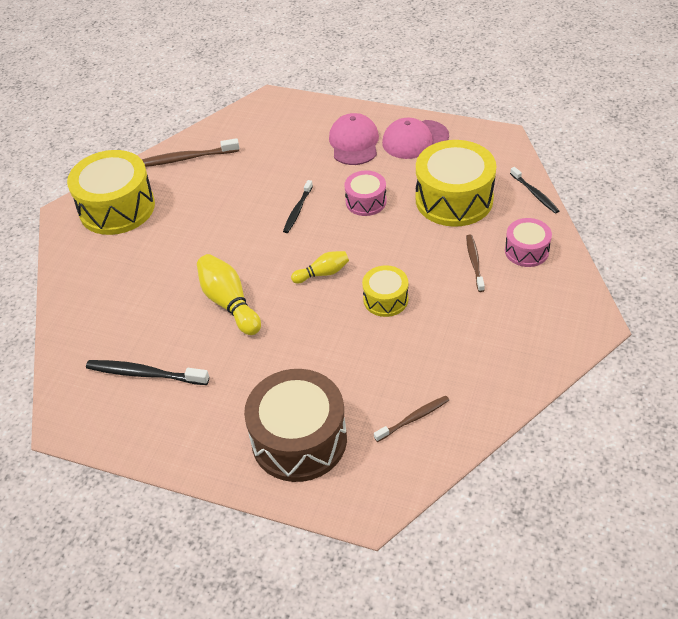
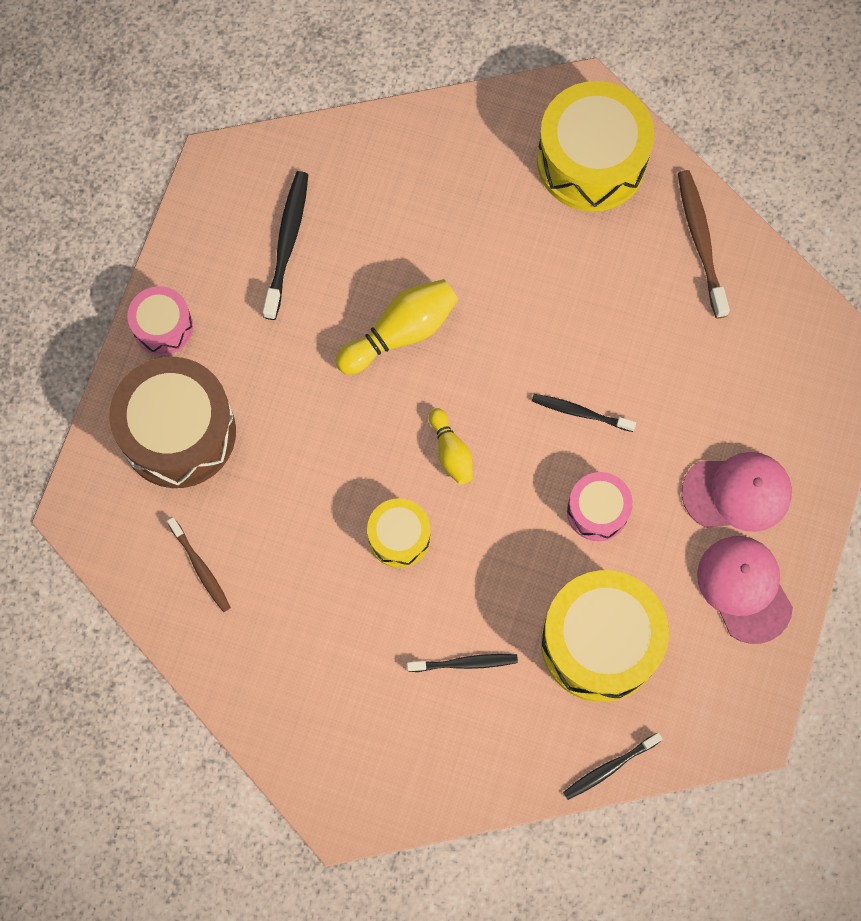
camera: 85 degrees right, 25 degrees up
brown toothbrush [466,235,485,292] -> black toothbrush [407,654,518,672]
pink drum [505,218,552,267] -> pink drum moved to [127,286,193,355]

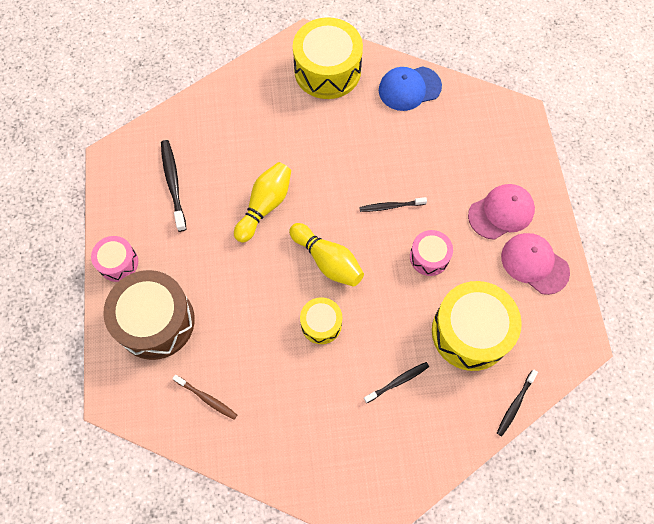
camera: 25 degrees left, 5 degrees down
yellow bowling pin [429,408,473,484] -> yellow bowling pin [289,223,364,287], size x1.66
brown toothbrush [678,170,730,318] -> blue cap [379,66,442,111]

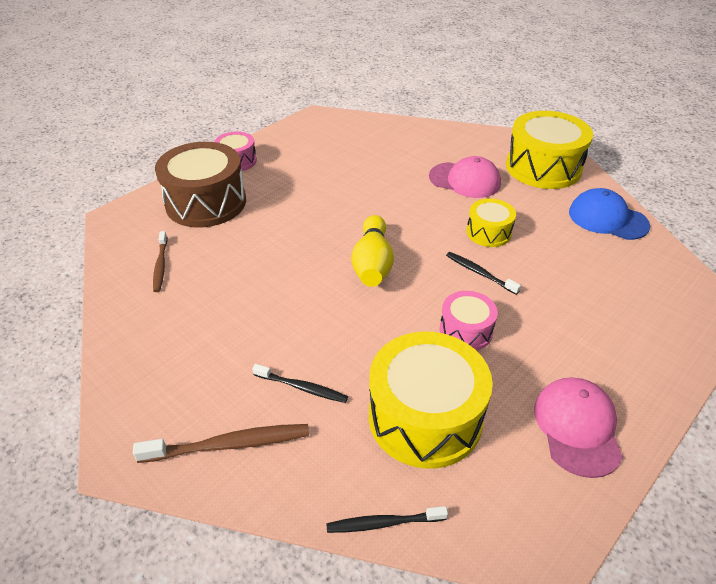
camera: 50 degrees right, 25 degrees down
black toothbrush [161,140,186,232] -> none
yellow bowling pin [234,162,291,243] -> none
yellow drum [300,297,342,344] -> yellow drum moved to [466,199,516,247]
pink cap [468,184,535,240] -> pink cap moved to [429,156,501,198]
none -> brown toothbrush [133,424,309,463]

